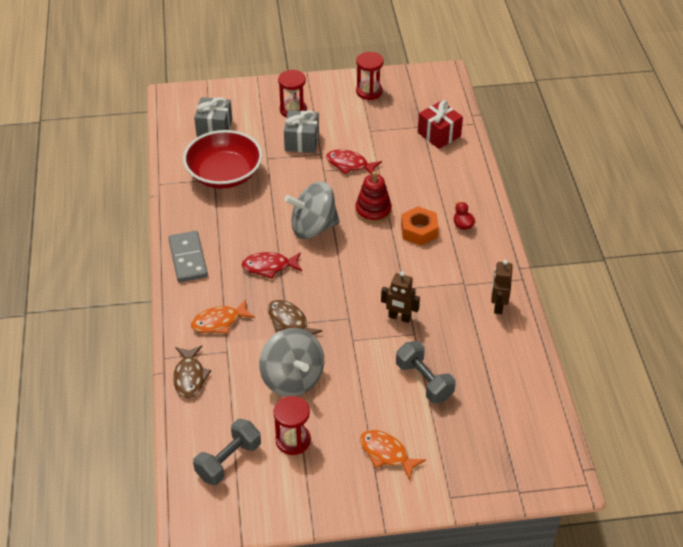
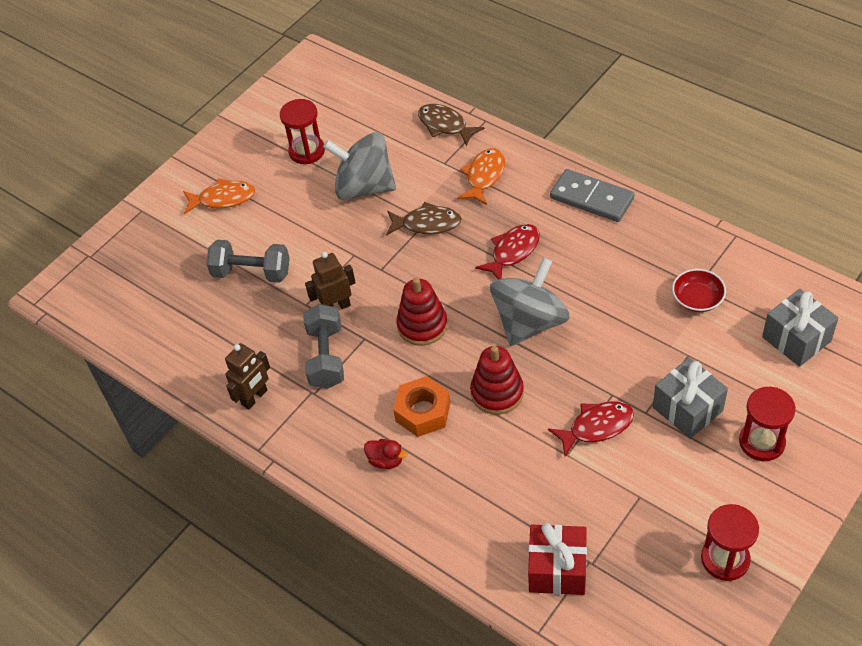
camera: 140 degrees right, 5 degrees up
red bowl [183,130,262,189] -> red bowl [672,269,726,312], size x0.47
grey dumbbell [193,419,261,485] -> grey dumbbell moved to [303,304,344,389]
brown robot [491,260,513,314] -> brown robot turned 75 degrees clockwise [225,343,270,410]
none -> red stacking toy [396,278,448,346]

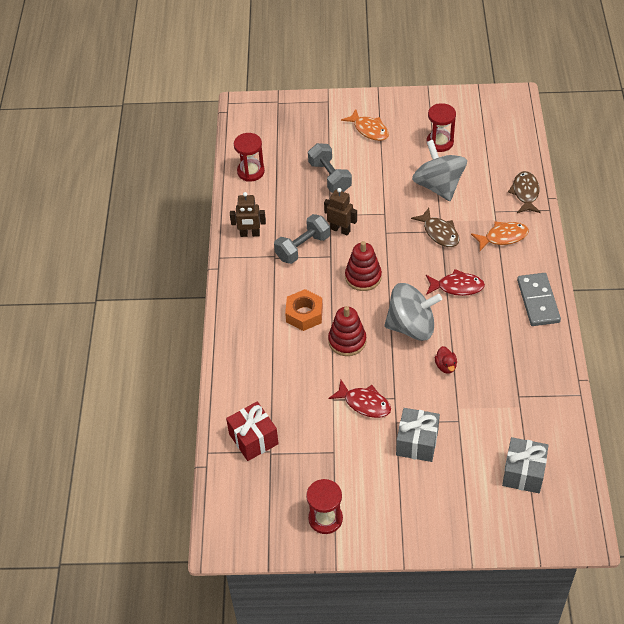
camera: 50 degrees right, 0 degrees up
red duck [364,439,407,469] -> red duck moved to [435,346,457,374]
red bowl [672,269,726,312] -> none
red hourglass [739,387,796,461] -> red hourglass moved to [234,133,265,182]

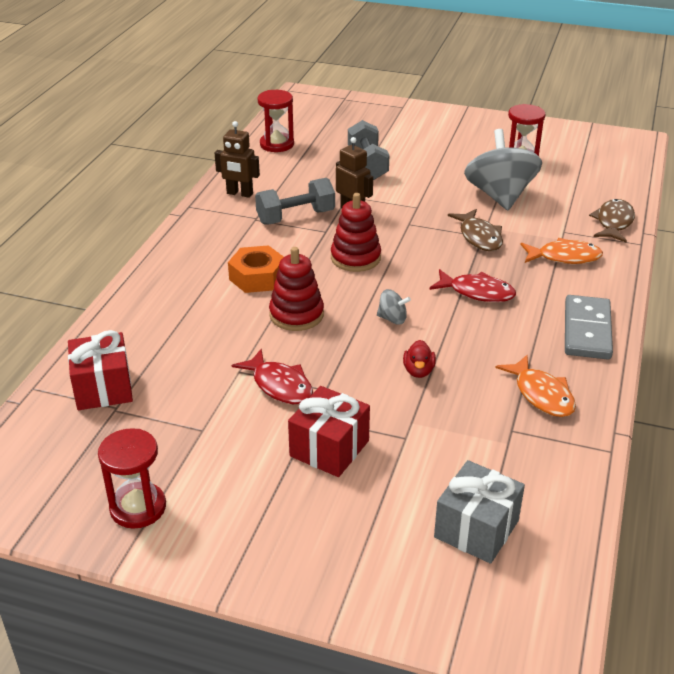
camera: 15 degrees right, 15 degrees down
orange fish [341,109,389,141] -> orange fish moved to [495,355,576,417]
grey spinning top [384,283,442,341] -> grey spinning top [377,289,411,325], size x0.42
grey gift [396,408,440,462] -> red gift [288,386,370,477]

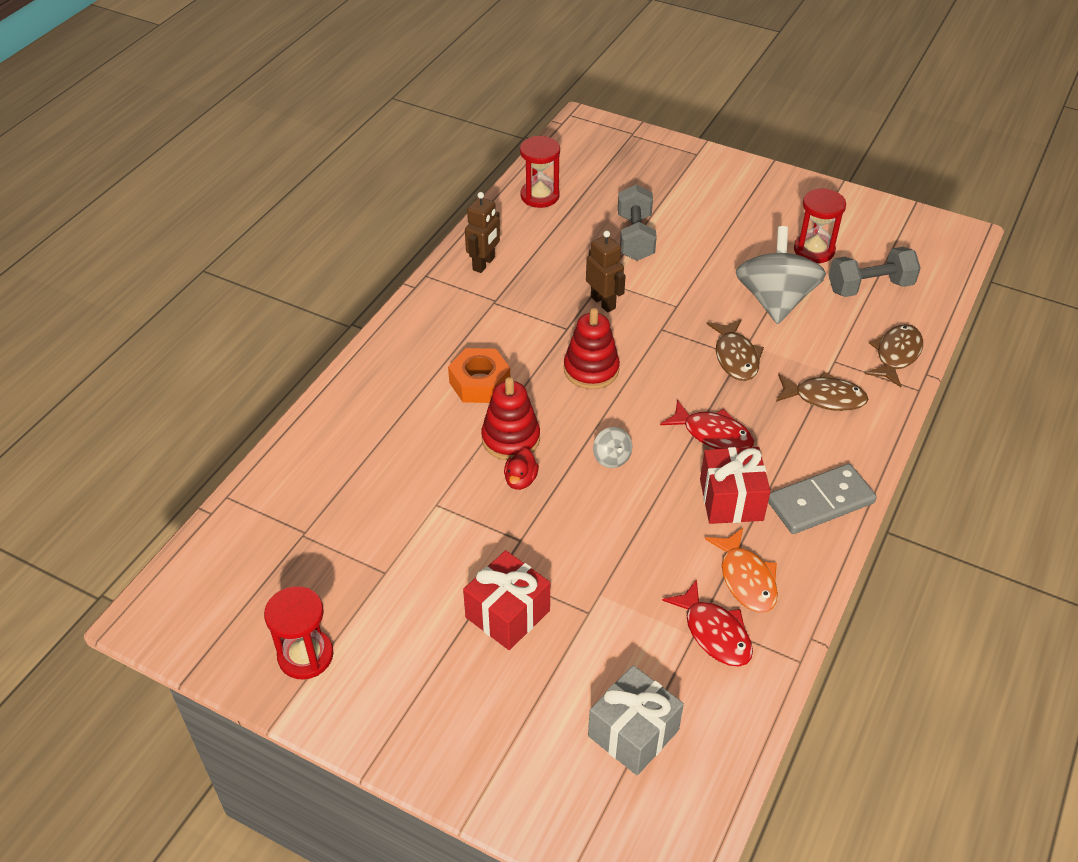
camera: 10 degrees right, 10 degrees up
red gift [68,330,133,410] -> red gift moved to [700,447,771,524]
brown robot [215,121,260,198] -> brown robot turned 90 degrees counterclockwise [465,192,500,273]
red fish [232,349,313,404] -> red fish moved to [662,579,753,666]
grey dumbbell [255,178,335,225] -> grey dumbbell moved to [829,247,920,297]
grey spinning top [377,289,411,325] -> grey spinning top turned 45 degrees clockwise [593,427,632,468]
red duck [403,340,436,378] -> red duck moved to [504,448,539,490]
orange fish [521,238,603,264] -> brown fish [776,372,868,411]
grey domino [565,295,613,360] -> grey domino turned 45 degrees clockwise [768,464,877,534]

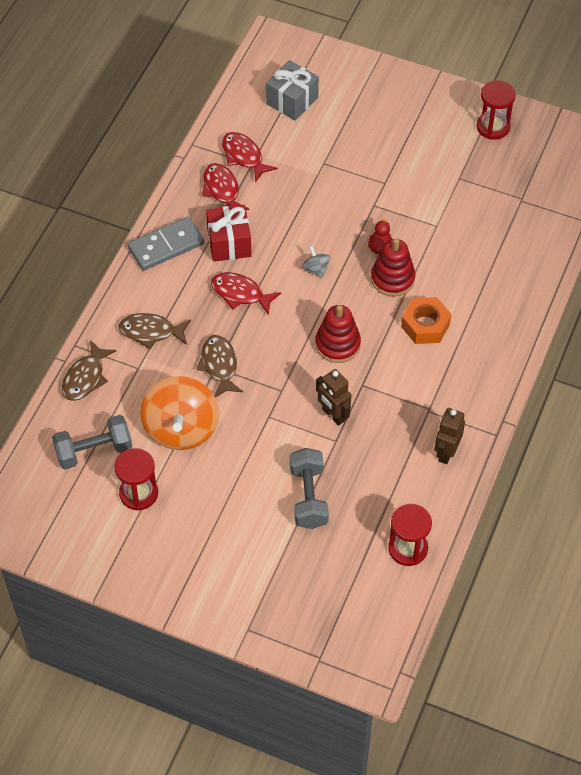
camera: 175 degrees right, 10 degrees up
red gift [463,550,550,650] -> none
orange fish [705,528,778,613] -> red fish [202,163,249,210]
grey spinning top [736,226,826,324] -> orange spinning top [140,376,219,450]

